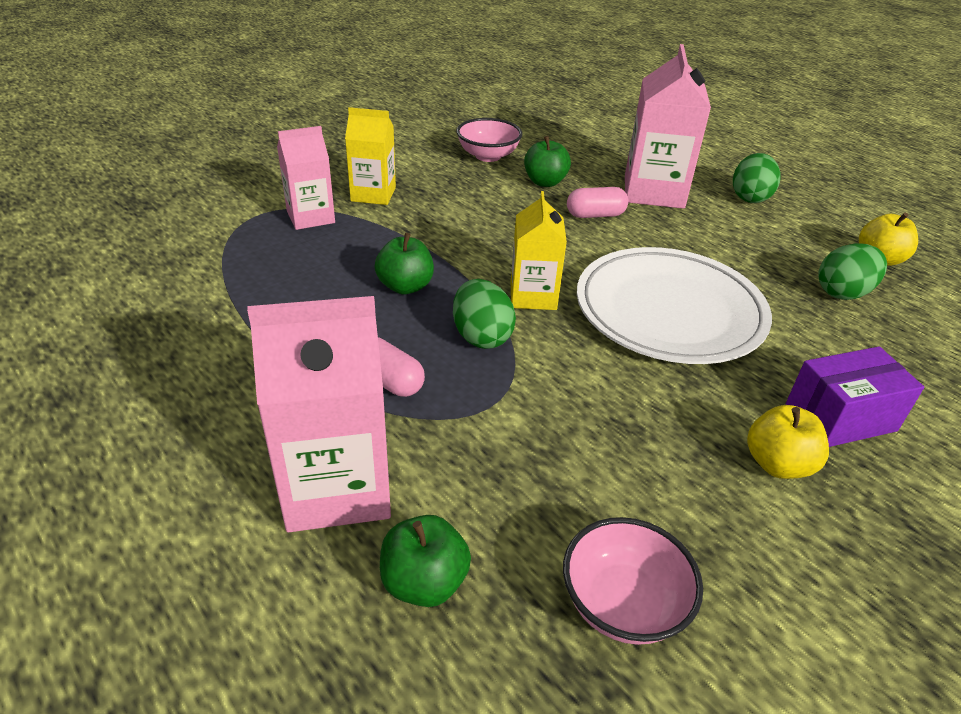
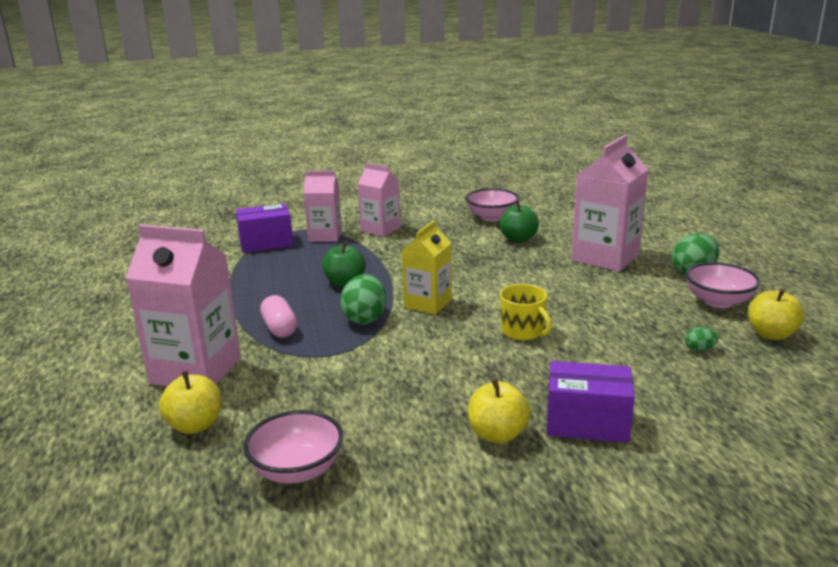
camera: 30 degrees right, 15 degrees down
yellow carton [345,107,396,205] -> pink carton [357,163,400,237]
green apple [380,515,471,607] -> yellow apple [159,371,221,434]
pink capsule [567,187,629,218] -> none
white plate [577,247,772,364] -> yellow mug [500,284,552,340]
green egg [818,243,887,300] -> green egg [685,327,719,352], size x0.49
none -> purple box [236,203,293,253]
none -> pink bowl [685,262,761,308]

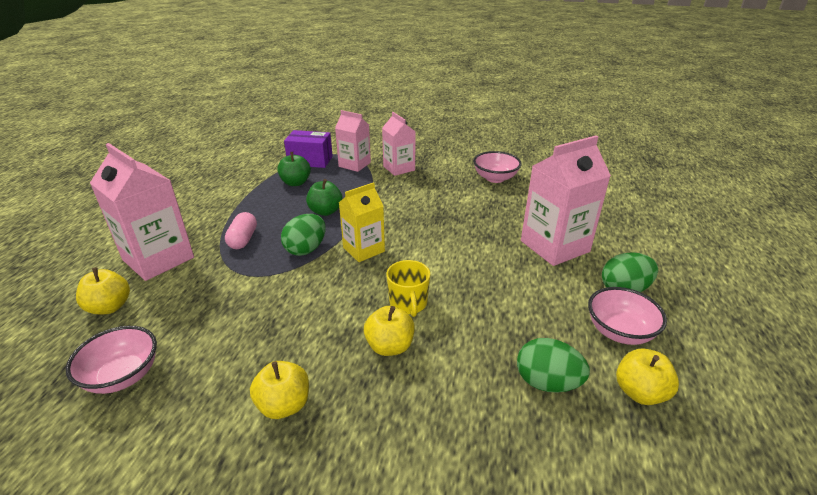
camera: 25 degrees right, 10 degrees up
green apple [500,201,539,242] -> green apple moved to [277,152,311,186]
purple box [547,361,635,443] -> none
green egg [685,327,719,352] -> green egg [517,338,590,393], size x2.06
none -> yellow apple [364,306,415,356]

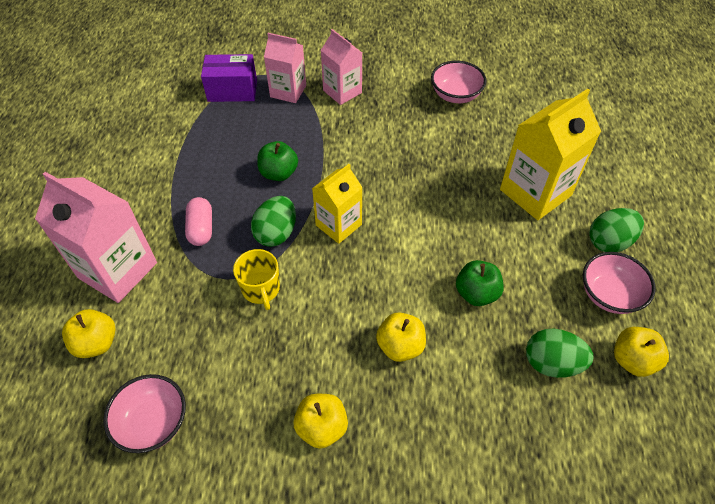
camera: 10 degrees left, 20 degrees up
green apple [277,152,311,186] -> green apple moved to [456,260,504,306]
yellow mug [386,260,430,317] -> yellow mug moved to [233,249,280,310]
pink carton [521,135,611,266] -> yellow carton [500,88,601,220]

